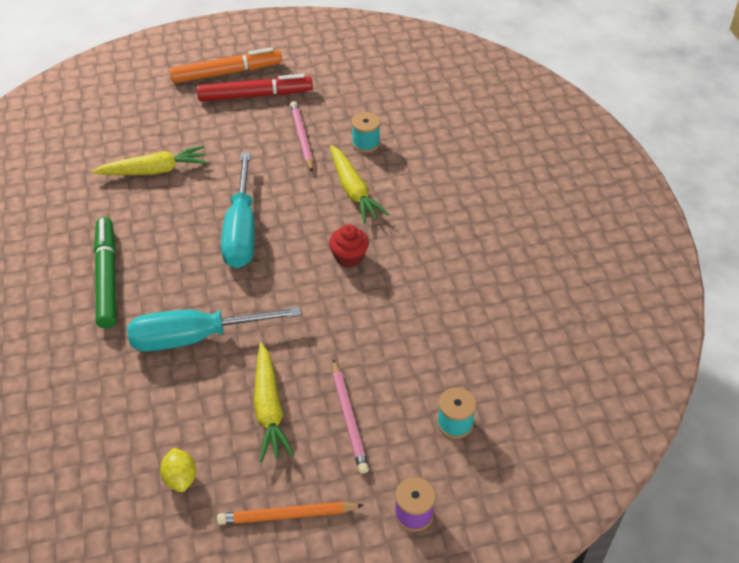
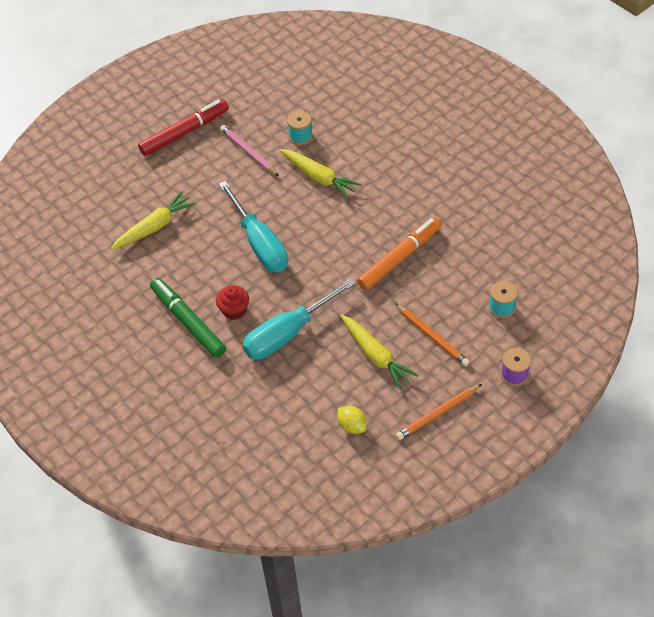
camera: 25 degrees left, 5 degrees up
orange marker [170,47,282,83] -> orange marker moved to [357,217,441,290]
red cupcake [329,224,369,268] -> red cupcake moved to [216,285,249,320]
pink pencil [332,359,369,474] -> orange pencil [395,303,470,367]

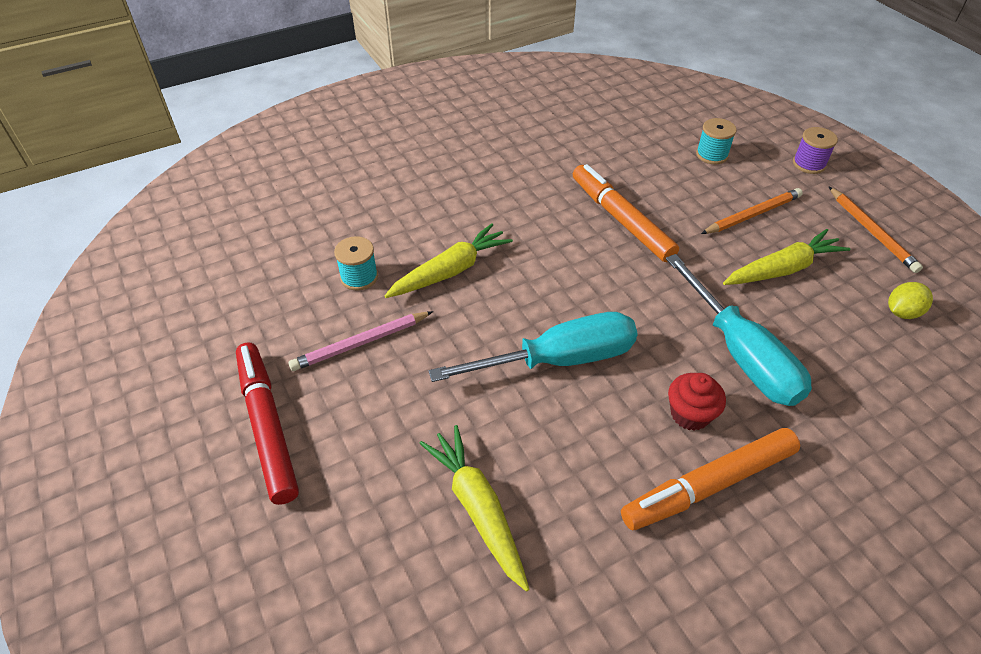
camera: 80 degrees left, 5 degrees down
green marker [150,278,226,358] -> orange marker [621,428,800,530]

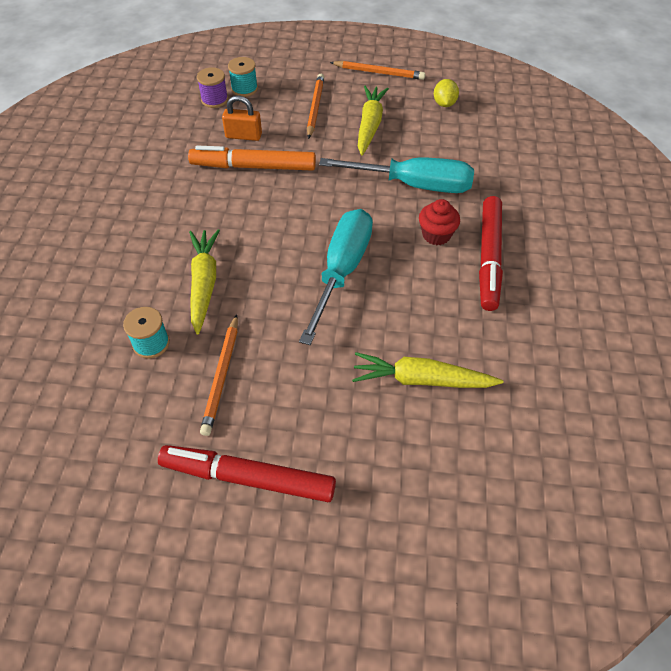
camera: 55 degrees left, 5 degrees up
pink pencil [288,311,433,371] -> orange pencil [200,314,238,436]
orange marker [621,428,800,530] -> red marker [479,196,503,311]
purple spool [793,127,838,174] -> purple spool moved to [197,67,228,108]
none -> orange padlock [222,95,262,141]

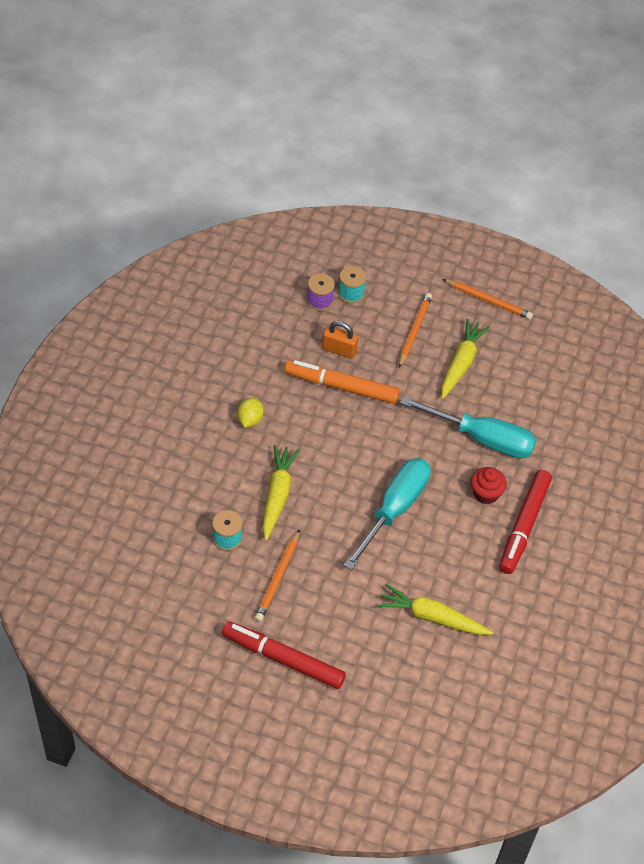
camera: 10 degrees right, 0 degrees up
yellow lemon [434,79,459,107] -> yellow lemon moved to [237,398,263,428]

